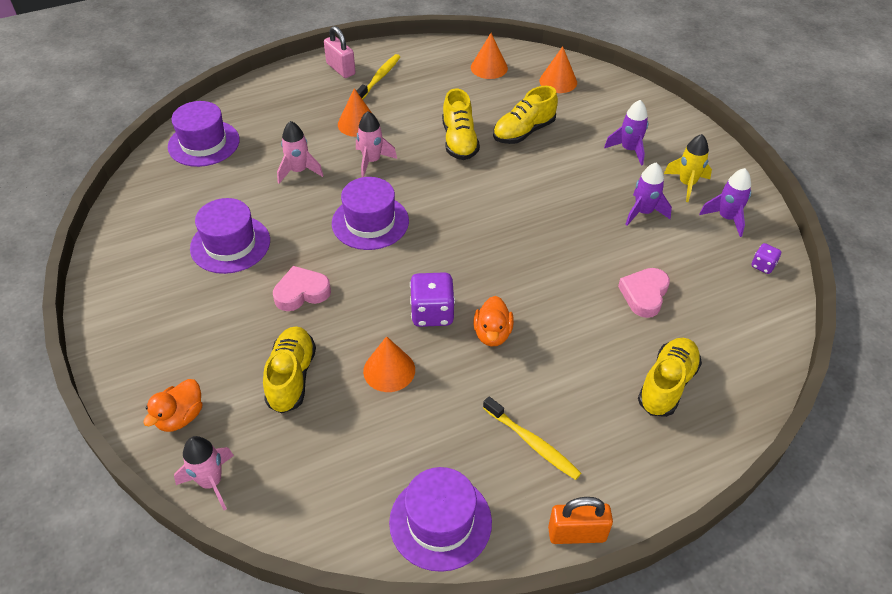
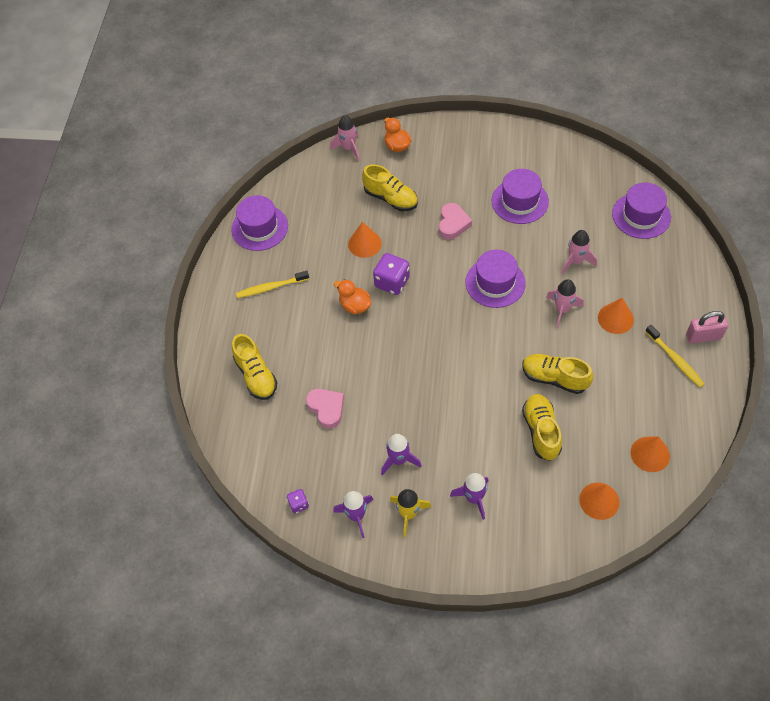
camera: 125 degrees right, 10 degrees up
orange padlock [548,497,613,544] -> none

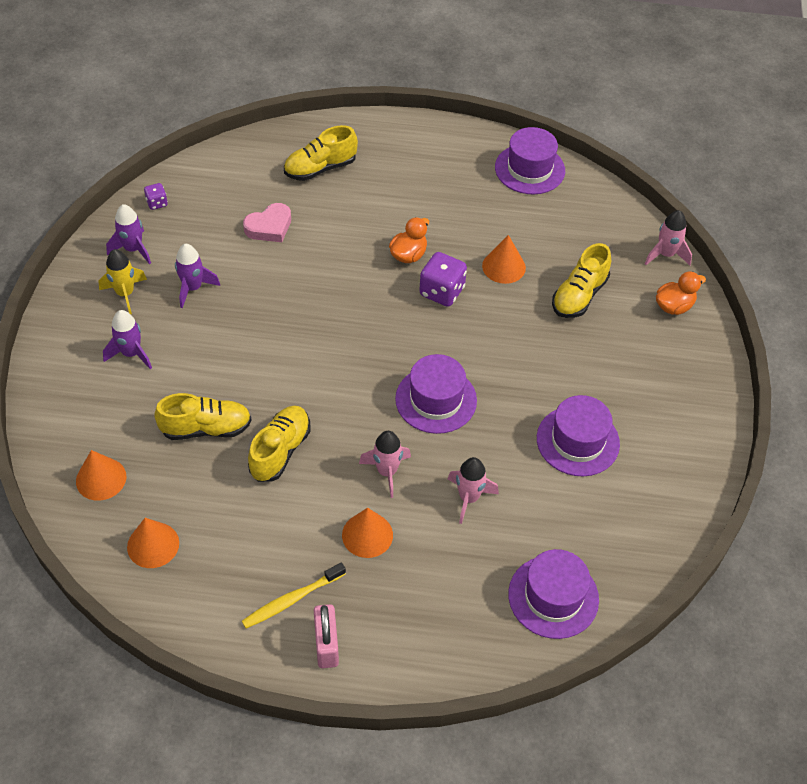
camera: 85 degrees right, 5 degrees down
yellow toothbrush [236,271,309,298] -> none
pink heart [439,203,472,240] -> none

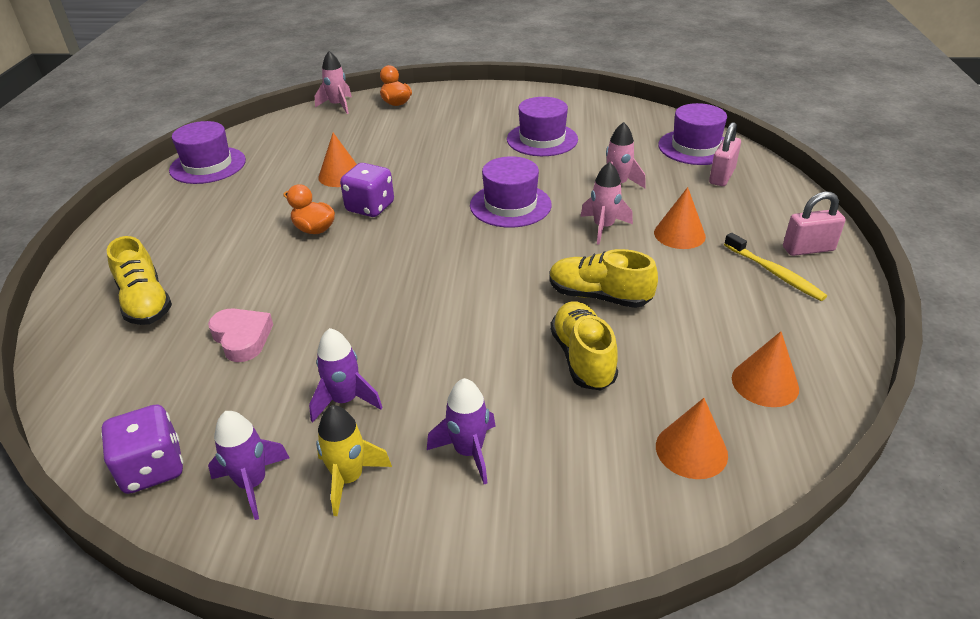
camera: 90 degrees left, 15 degrees down
purple dice [144,183,168,210] -> purple dice [101,404,183,494], size x1.88
yellow shoe [552,243,611,318] -> none
none -> pink padlock [709,122,741,186]

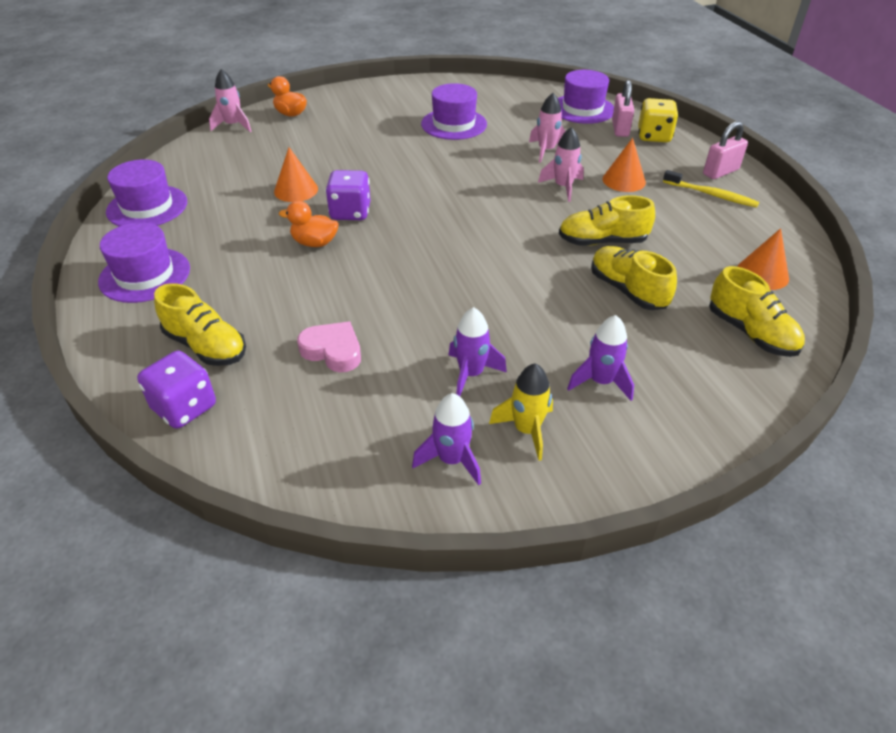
camera: 25 degrees left, 5 degrees up
purple dice [101,404,183,494] -> purple dice moved to [137,351,216,429]
purple hat [470,156,552,228] -> purple hat moved to [98,222,190,303]
orange cone [656,398,728,479] -> yellow shoe [709,266,805,357]
none -> yellow dice [638,98,678,142]

